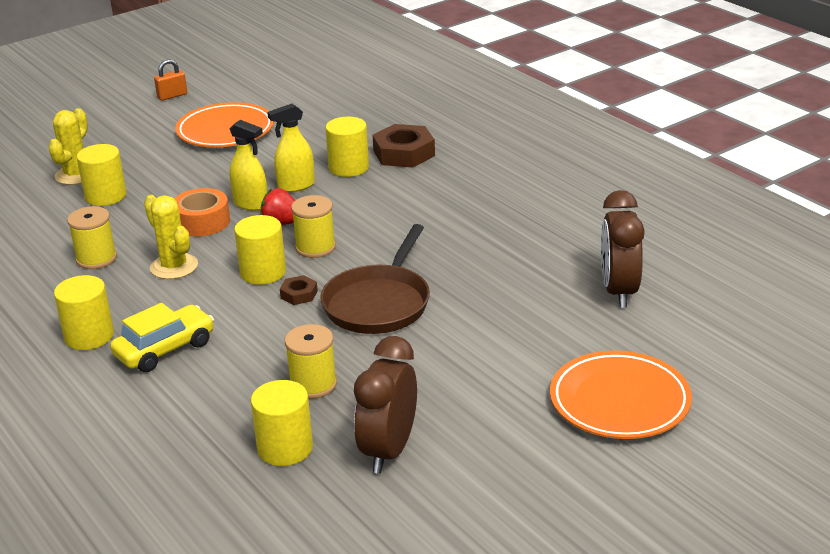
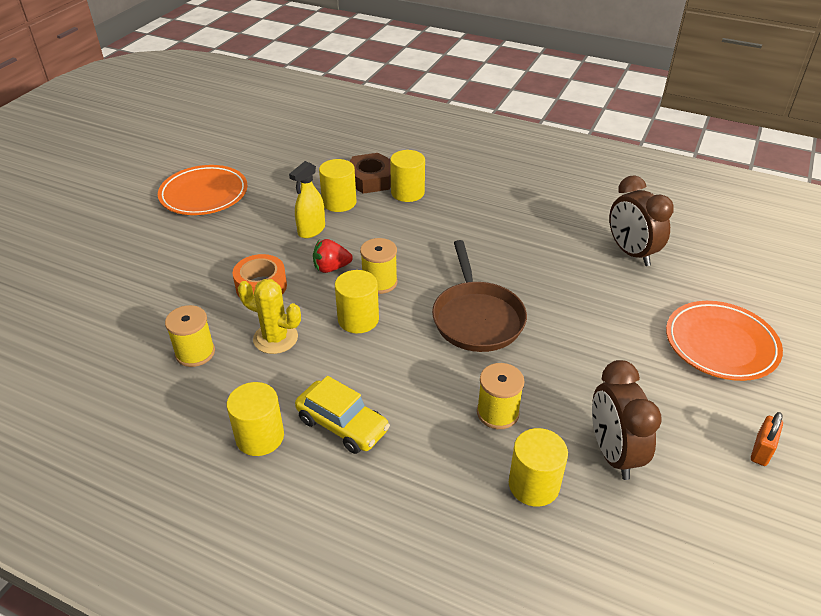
camera: 30 degrees left, 10 degrees up
yellow cactus [48,108,88,185] -> none
yellow cylinder [77,144,127,206] -> yellow cylinder moved to [390,150,425,202]
yellow car [110,303,214,372] -> yellow car turned 105 degrees clockwise [295,376,390,454]
orange padlock [154,59,187,101] -> orange padlock moved to [751,412,783,466]
yellow spray bottle [229,120,267,211] -> none
brown nut [280,275,318,305] -> none

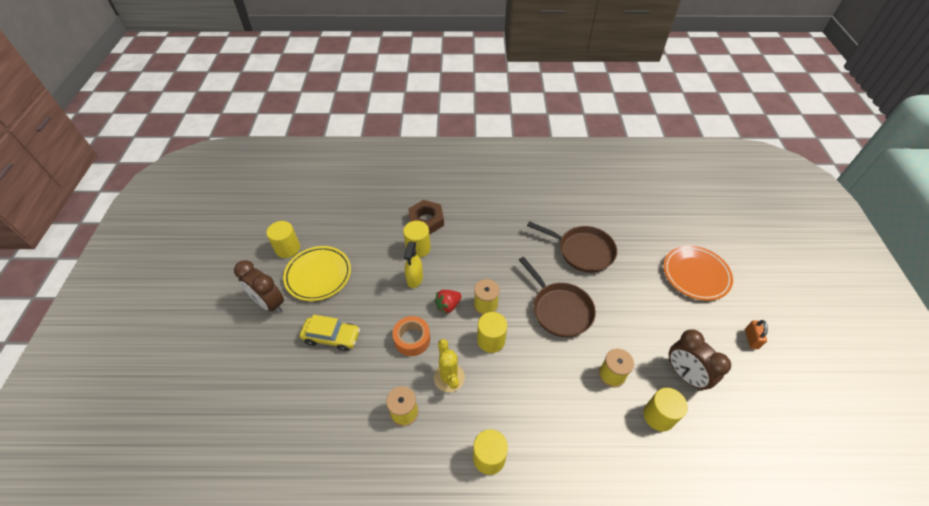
camera: 25 degrees left, 10 degrees up
orange plate [158,165,248,215] -> yellow plate [283,246,351,301]
yellow cactus [238,279,301,354] -> yellow cactus turned 75 degrees clockwise [434,339,465,392]
yellow car [295,376,390,454] -> yellow car moved to [300,315,360,352]
yellow cylinder [390,150,425,202] -> yellow cylinder moved to [266,221,300,258]
brown clock [609,175,674,266] -> brown clock moved to [234,260,284,313]
none -> brown pan [527,221,617,273]

